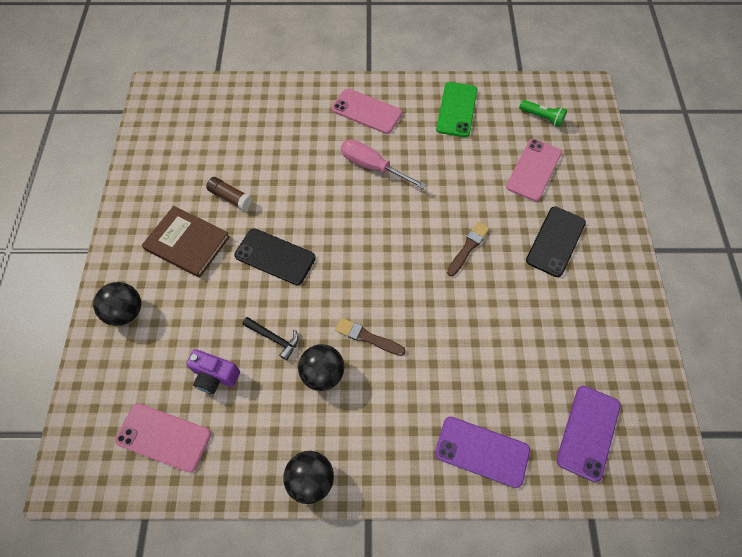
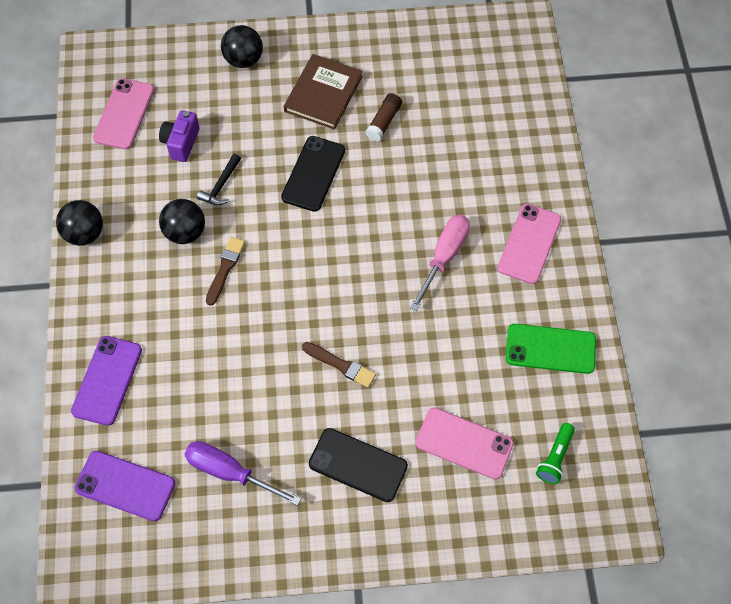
camera: 85 degrees right, 0 degrees up
none -> purple screwdriver [184,441,301,506]

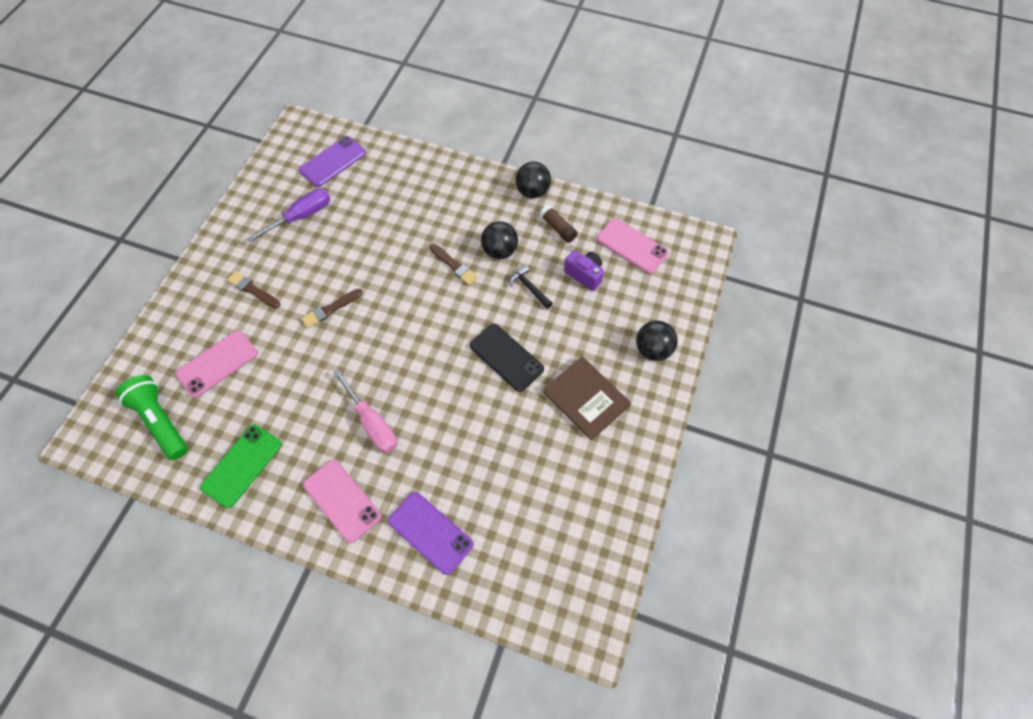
camera: 115 degrees right, 0 degrees up
purple phone [71,336,142,426] -> purple phone moved to [388,492,474,575]
black phone [309,428,408,502] -> brown brush [227,271,281,308]
brown glue stick [366,93,402,141] -> brown glue stick moved to [540,205,577,243]
green flashlight [536,423,575,484] -> green flashlight [116,375,188,460], size x1.70

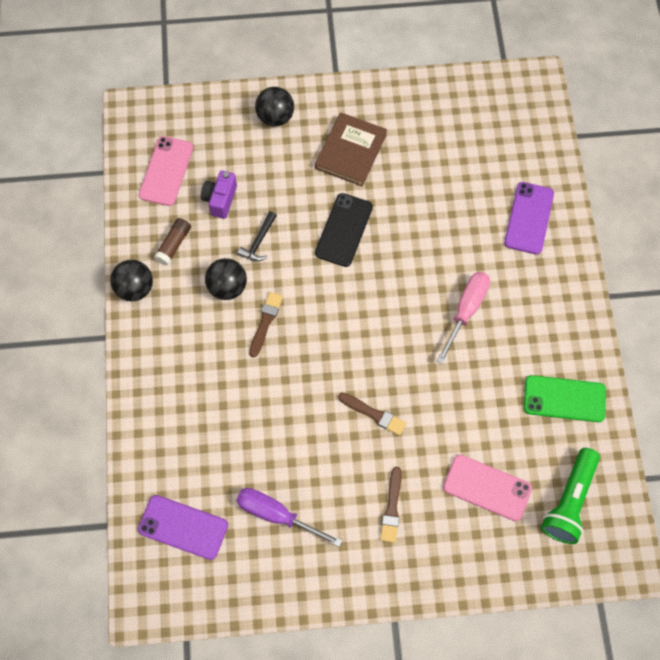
camera: 115 degrees left, 5 degrees up
pink phone [303,459,381,543] -> none

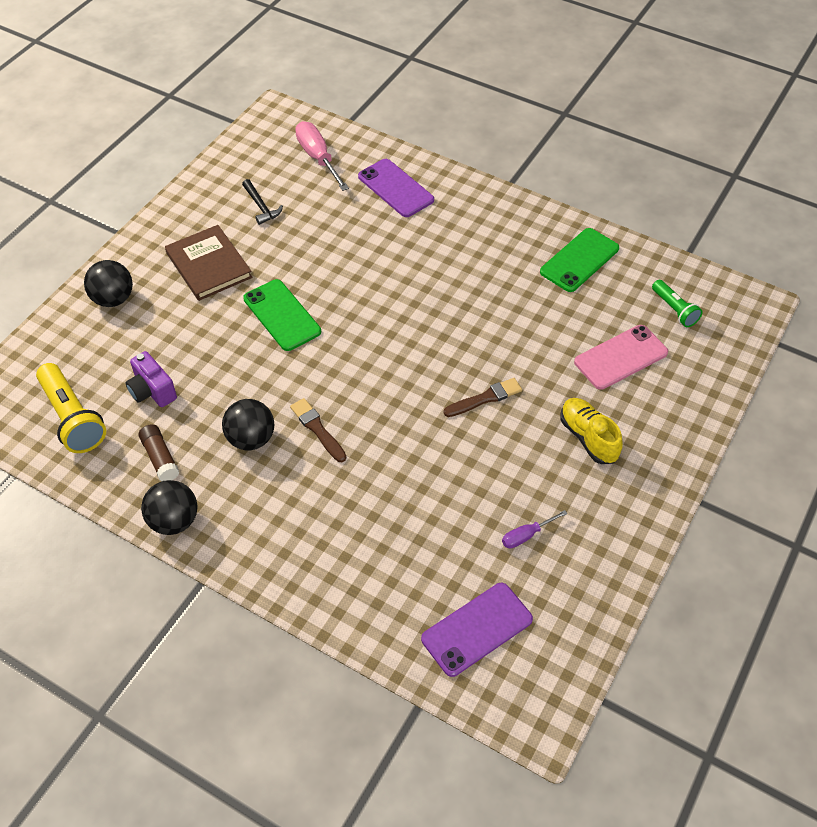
camera: 55 degrees left, 15 degrees down
pink phone [139,136,193,206] -> yellow flashlight [36,363,106,453]
purple screwdriver [236,488,343,547] -> purple screwdriver [502,510,568,549], size x0.54
black hammer [237,211,277,261] -> black hammer moved to [242,179,283,225]
black phone [315,193,373,267] -> green phone [243,279,321,351]
brown brush [380,467,401,543] -> yellow shoe [560,398,623,464]
pink screwdriver [437,272,490,364] -> pink screwdriver moved to [295,121,349,191]
green flashlight [541,448,600,544] -> green flashlight [652,280,702,327], size x0.59

